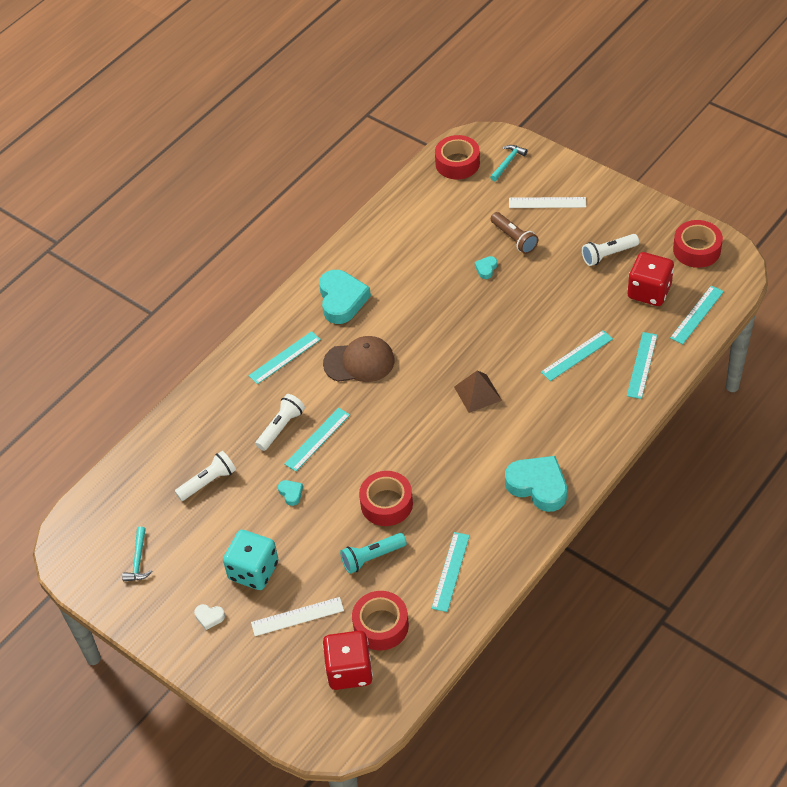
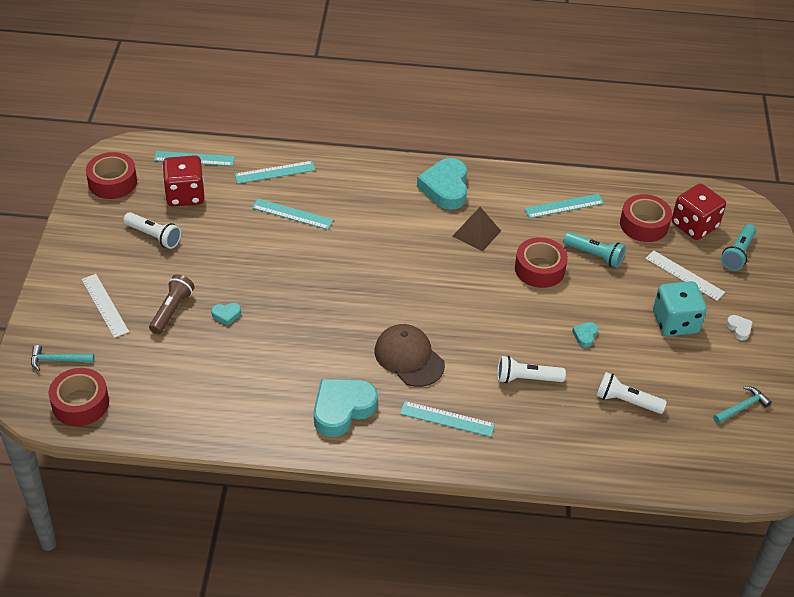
camera: 130 degrees left, 5 degrees down
turquoise ruler [285,408,350,471] -> none
brown pyramid [454,370,502,413] -> brown pyramid moved to [453,207,501,251]
none -> turquoise flashlight [721,224,756,271]

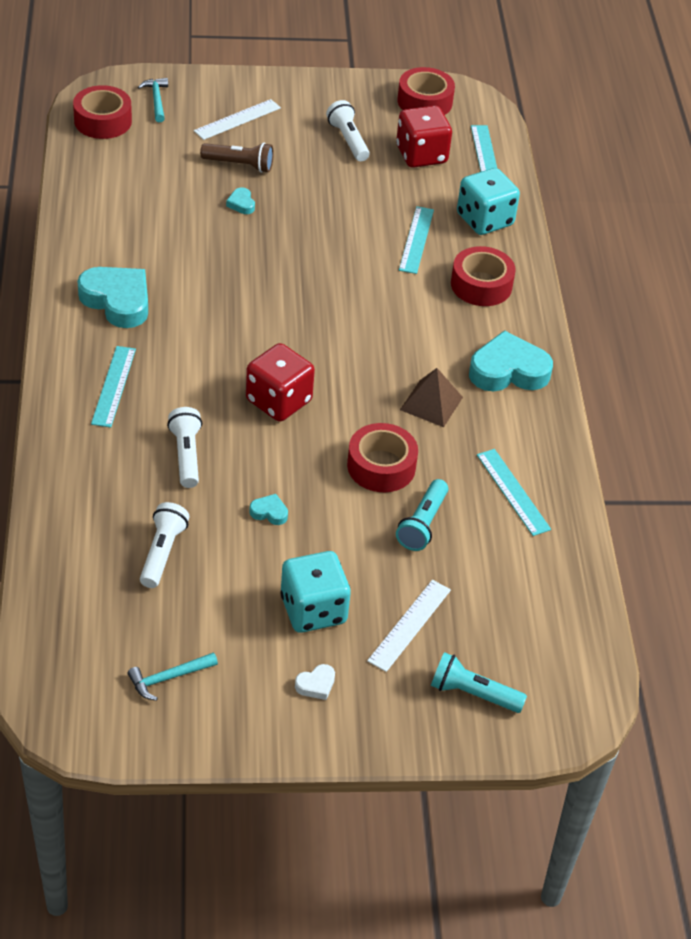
camera: 80 degrees right, 0 degrees up
white flashlight [123,212,181,249] -> white flashlight turned 135 degrees clockwise [326,100,370,161]
turquoise ruler [234,161,315,184] -> turquoise dice [457,168,520,235]
brown cap [375,324,445,387] -> none
red tape [620,194,672,242] -> red tape moved to [451,246,516,306]
red dice [671,183,726,240] -> red dice moved to [246,343,315,422]
turquoise hammer [713,386,772,424] -> turquoise hammer turned 105 degrees clockwise [127,653,218,701]

